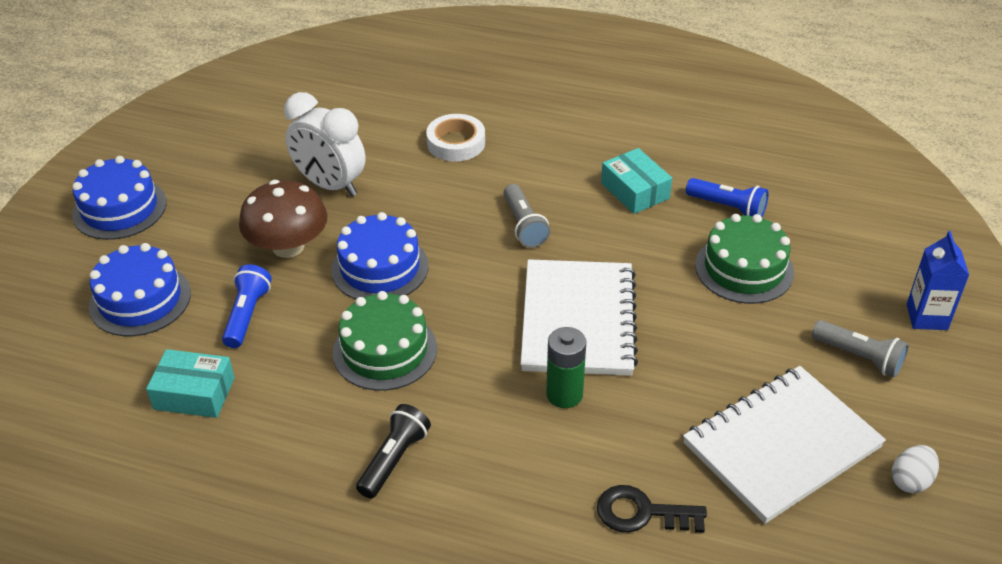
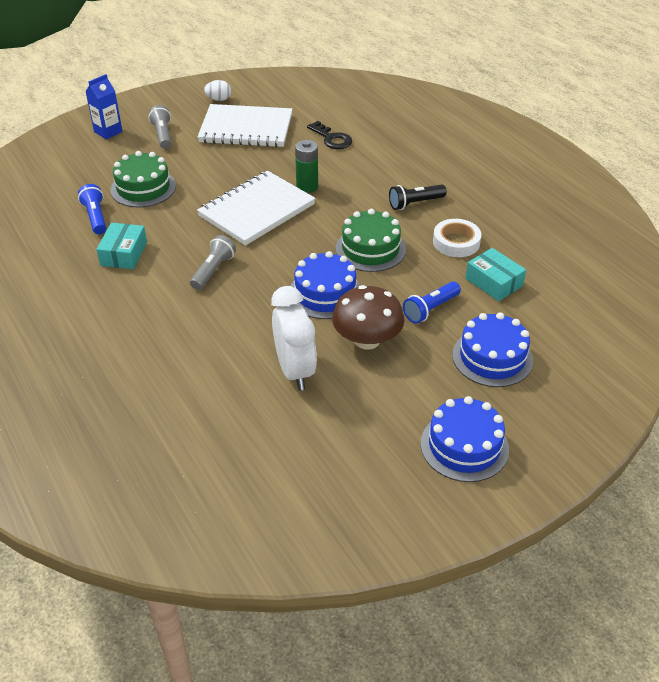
camera: 140 degrees left, 0 degrees up
white tape [426,114,485,161] -> white tape moved to [433,219,481,257]

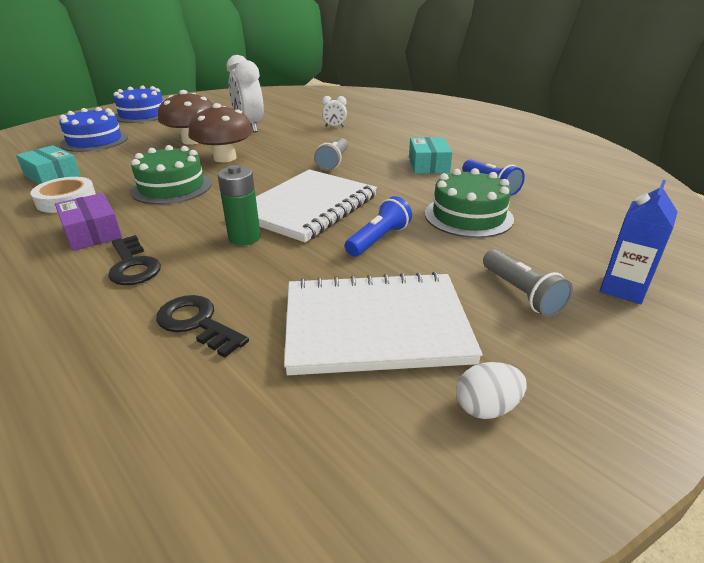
camera: 170 degrees right, 10 degrees down
blue cake [290,251,360,319] -> brown mushroom [188,103,253,162]
black flashlight [389,185,446,210] -> purple box [55,193,122,251]
blue flashlight [403,281,461,324] -> blue flashlight moved to [345,196,412,257]
none -> black key [108,235,161,285]
none -> white clock [322,96,347,127]

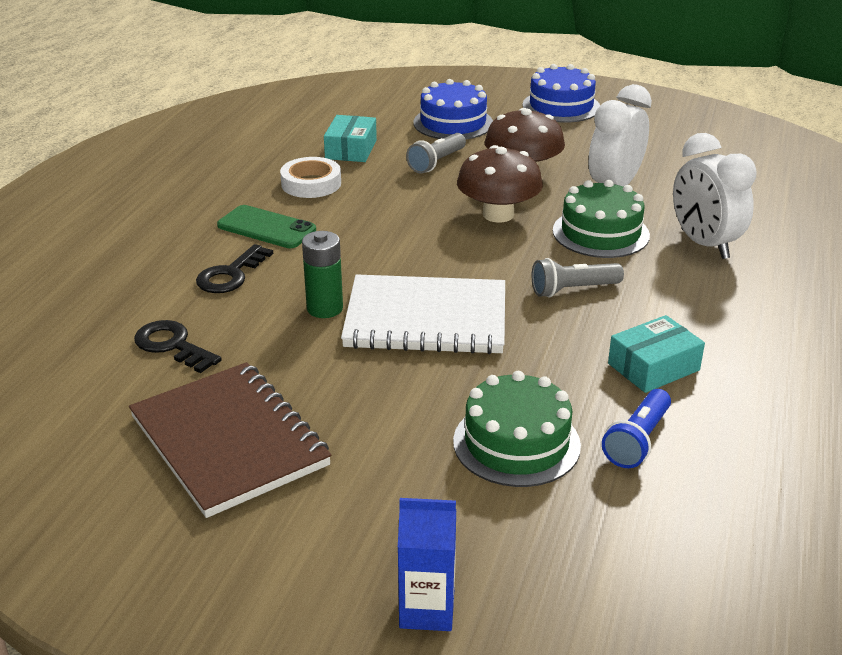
camera: 60 degrees right, 0 degrees up
purple box [55,193,122,251] -> green phone [217,205,316,248]
green cake [131,145,211,205] -> green cake moved to [553,180,650,258]
black key [156,295,249,358] -> black key turned 60 degrees counterclockwise [134,320,222,373]
white notebook [284,271,483,375] -> brown notebook [129,362,332,518]
white clock [322,96,347,127] -> white clock [673,133,757,259], size x2.17
blue flashlight [345,196,412,257] -> none
white egg [456,362,527,419] -> none
grey flashlight [483,249,573,317] -> grey flashlight moved to [406,133,466,173]

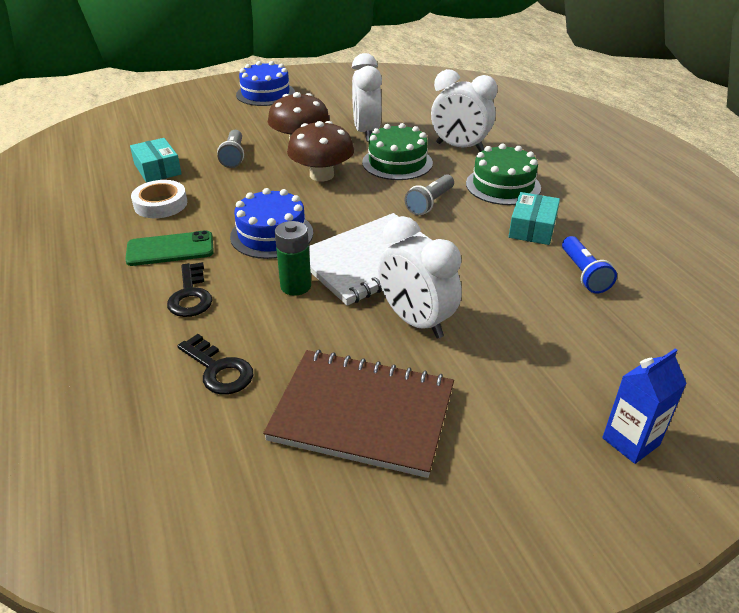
camera: 40 degrees left, 5 degrees up
black key [134,320,222,373] -> black key turned 135 degrees counterclockwise [177,334,253,395]
blue cake [413,79,493,140] -> blue cake moved to [230,188,313,259]
green cake [453,371,581,487] -> green cake moved to [466,144,541,205]
none -> white clock [378,216,462,339]

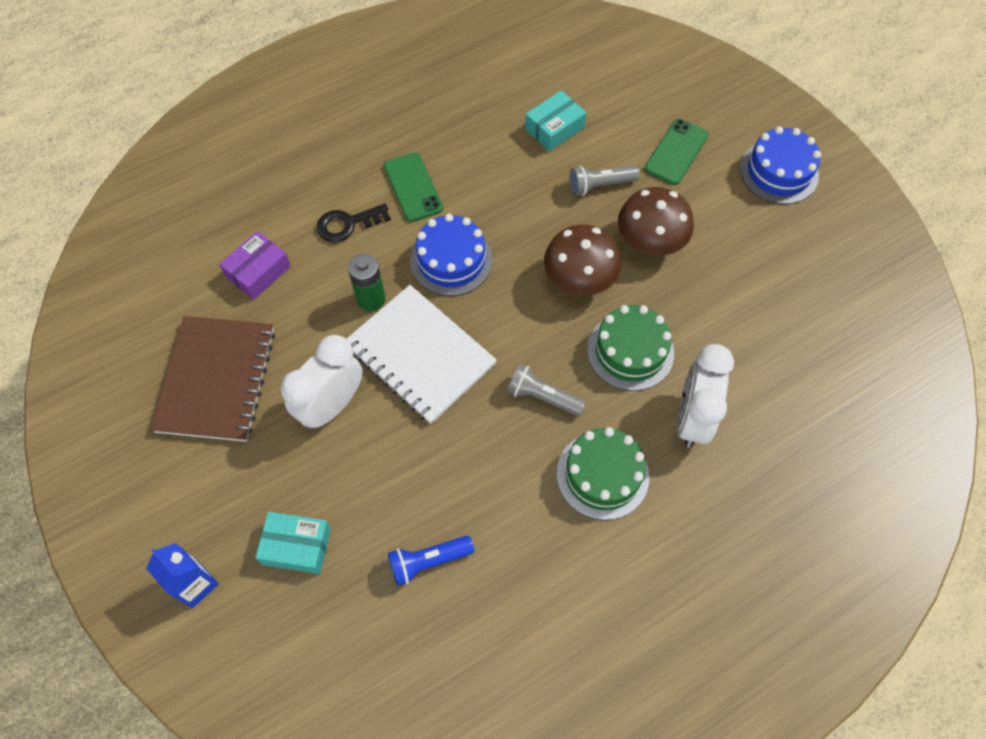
camera: 80 degrees right, 25 degrees up
white tape [131,180,187,218] -> none
black key [177,334,253,395] -> purple box [219,231,291,300]
white clock [352,53,382,142] -> none
turquoise box [509,192,560,245] -> turquoise box moved to [255,512,331,574]
none -> green phone [644,119,709,185]

